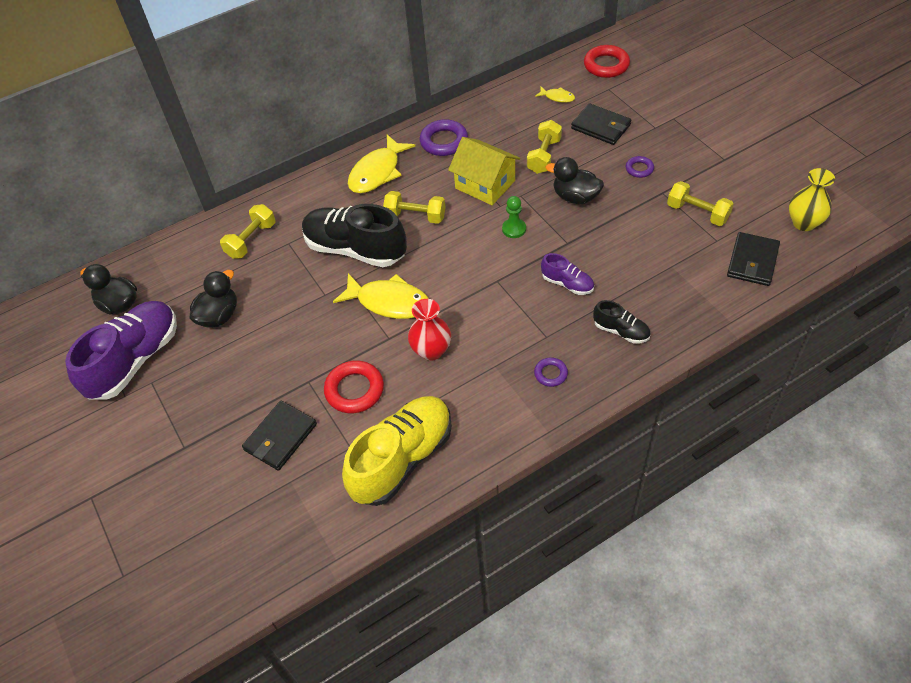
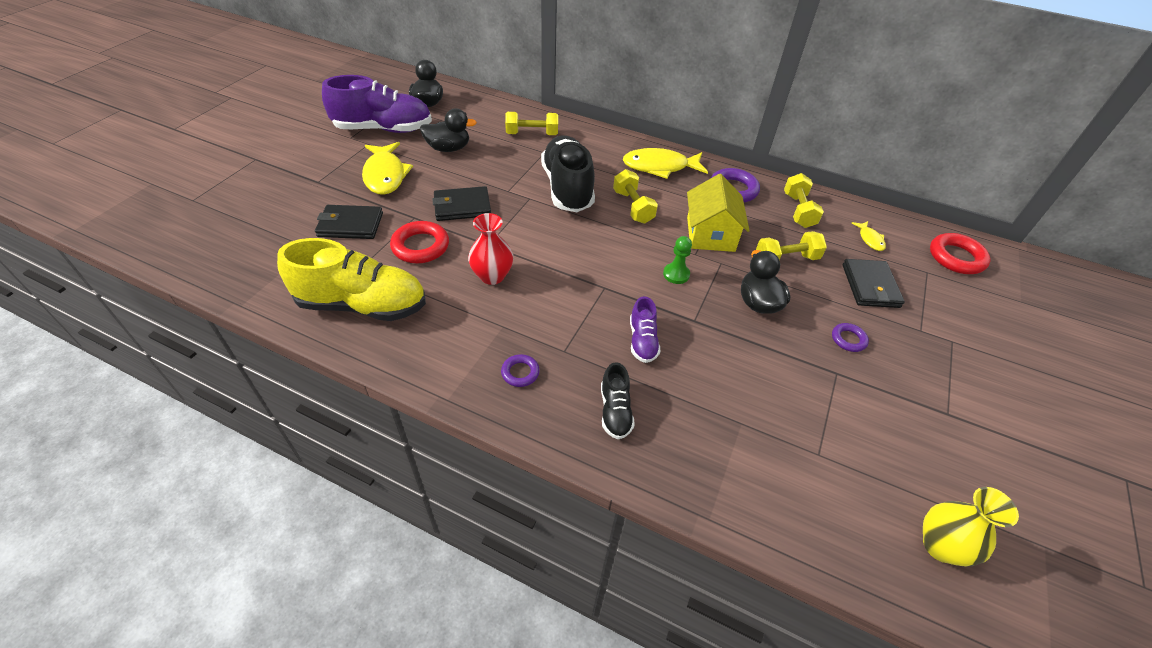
camera: 50 degrees right, 5 degrees down
yellow fish [333,273,429,319] -> yellow fish moved to [362,142,413,195]
yellow dumbbell [667,181,734,226] -> yellow dumbbell moved to [784,173,824,228]
black wallet [727,232,780,286] -> black wallet moved to [432,186,491,221]

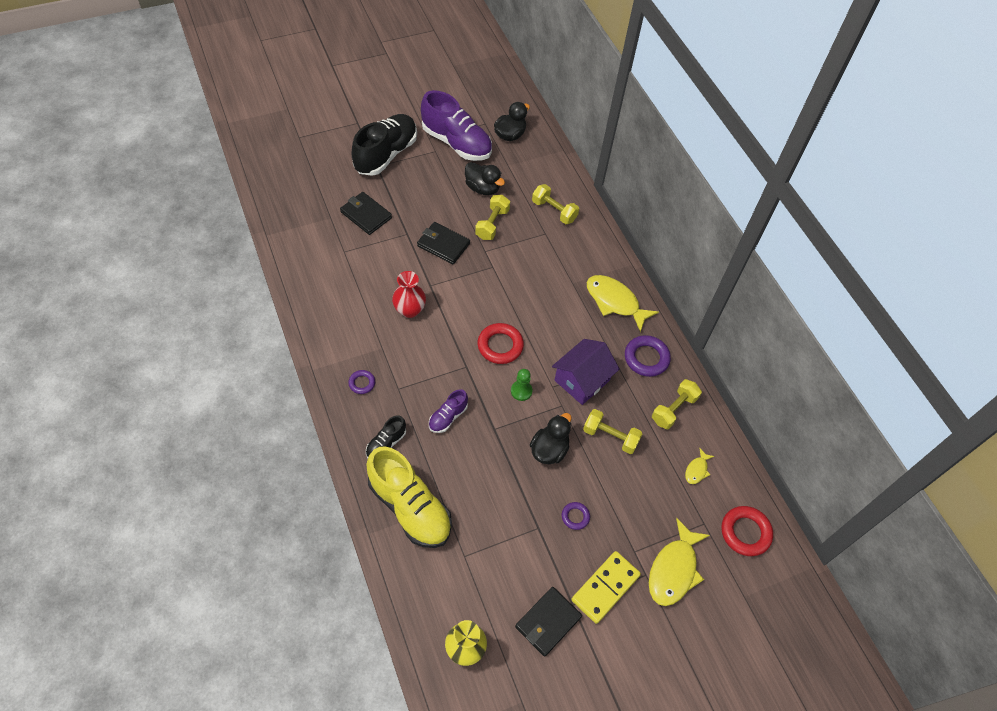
camera: 40 degrees right, 10 degrees up
yellow shoe [277,238,426,321] -> yellow shoe moved to [366,446,452,548]
yellow fish [362,142,413,195] -> yellow fish moved to [649,518,710,606]
red ring [390,221,449,263] -> red ring moved to [478,323,524,364]
black shoe [541,135,595,212] -> black shoe moved to [351,114,417,176]
yellow dumbbell [613,169,658,224] -> yellow dumbbell moved to [475,195,510,240]
yellow house [687,174,750,252] -> purple house [552,339,620,405]
black wallet [842,259,905,308] -> black wallet moved to [515,587,582,657]
none -> yellow domino [571,551,641,624]

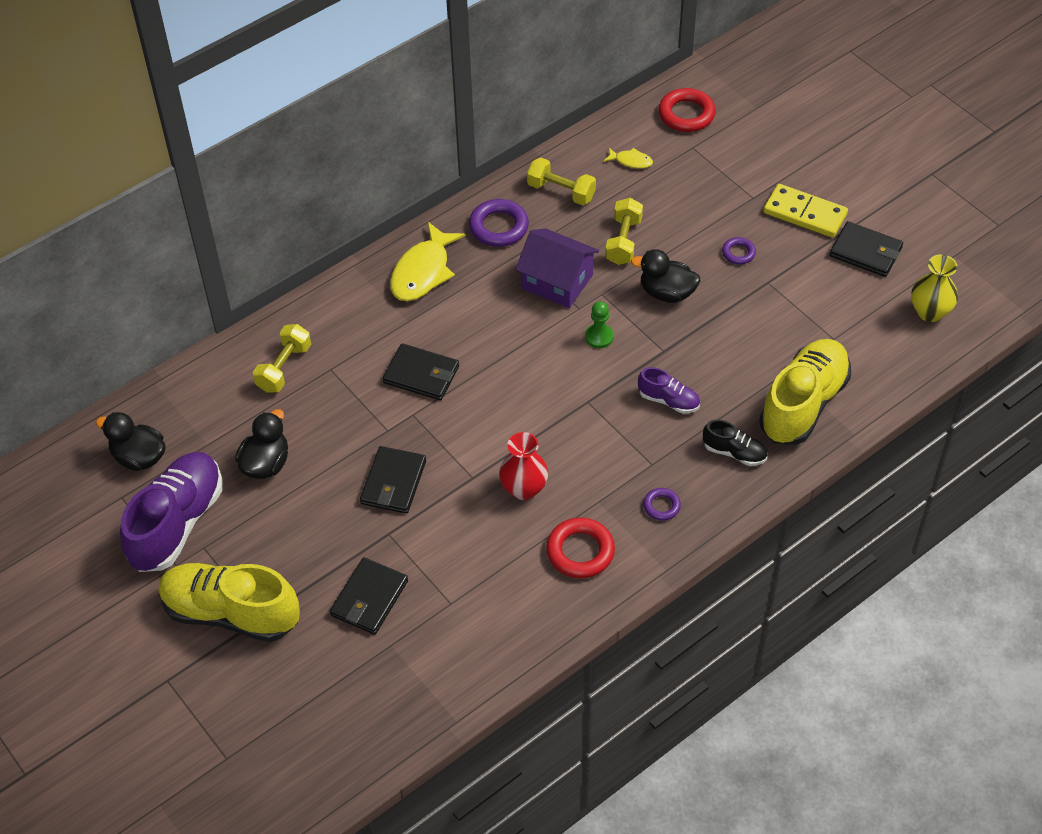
camera: 100 degrees left, 5 degrees down
black shoe [351,114,417,176] -> yellow shoe [158,563,300,642]
yellow dumbbell [475,195,510,240] -> none
red ring [478,323,524,364] -> red ring moved to [546,517,615,579]
yellow fish [649,518,710,606] -> none
none -> black wallet [383,343,459,400]

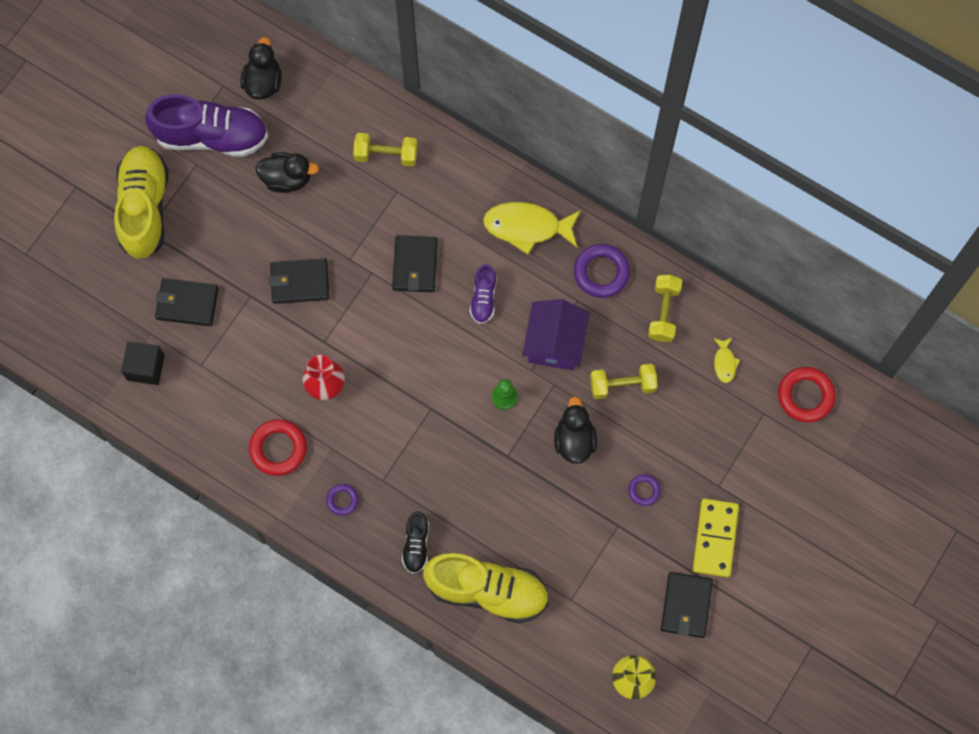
camera: 70 degrees right, 20 degrees up
purple shoe [638,367,700,414] -> purple shoe moved to [470,264,496,324]
none -> black cube [121,341,165,385]

